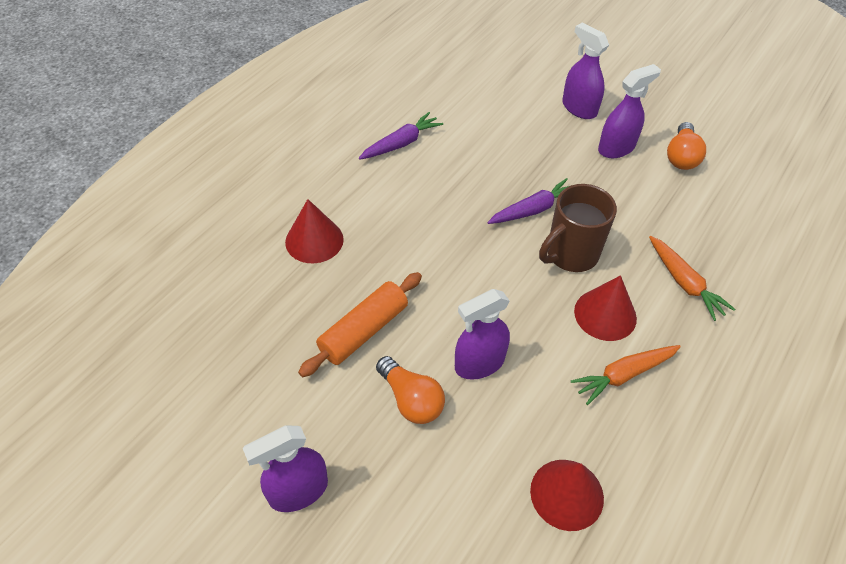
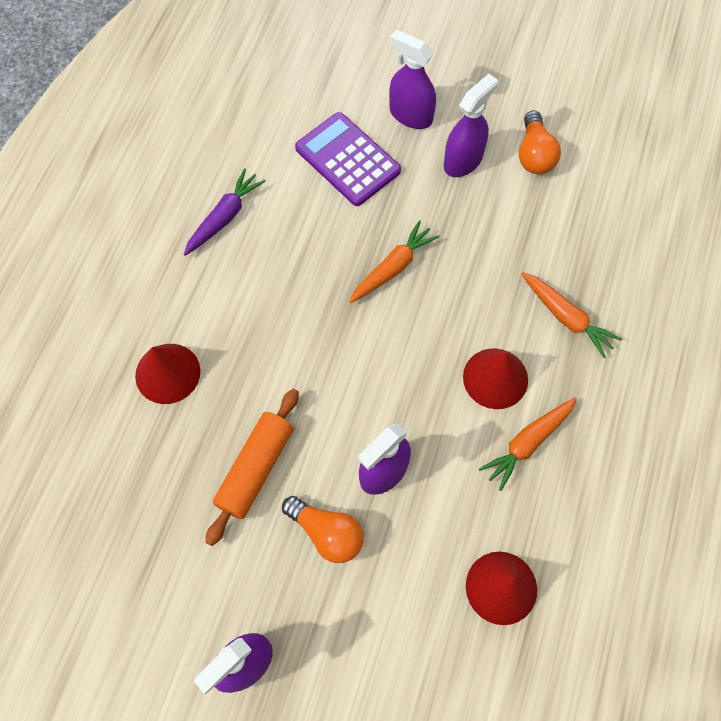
camera: 15 degrees left, 15 degrees up
purple carrot [487,178,569,224] -> orange carrot [349,220,440,303]
brown mug [539,184,617,272] -> none
none -> purple calculator [295,112,401,206]

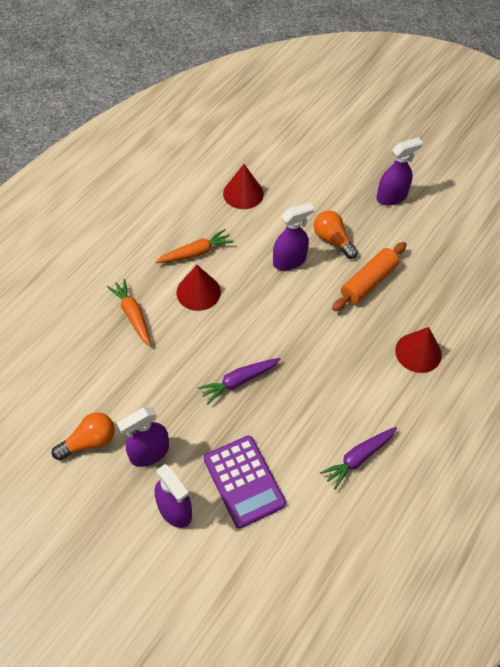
camera: 165 degrees left, 10 degrees down
orange carrot [349,220,440,303] -> purple carrot [198,358,281,405]
orange light bulb [519,110,561,174] -> orange light bulb turned 45 degrees clockwise [52,412,115,460]

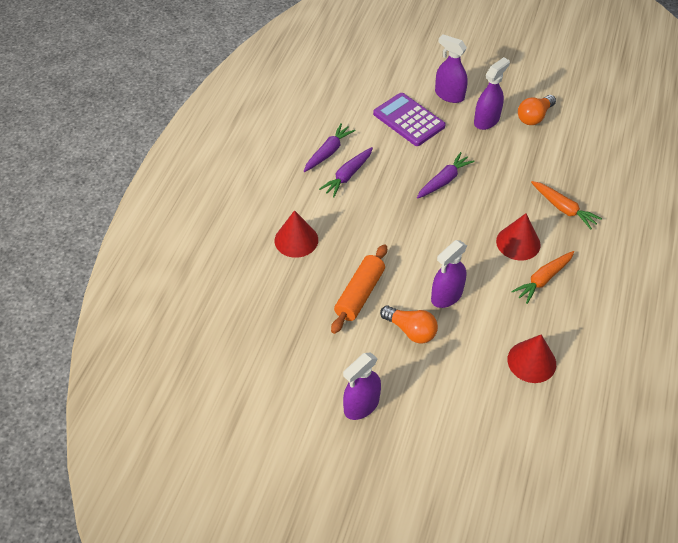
camera: 165 degrees right, 5 degrees down
none -> purple carrot [319,147,373,198]

